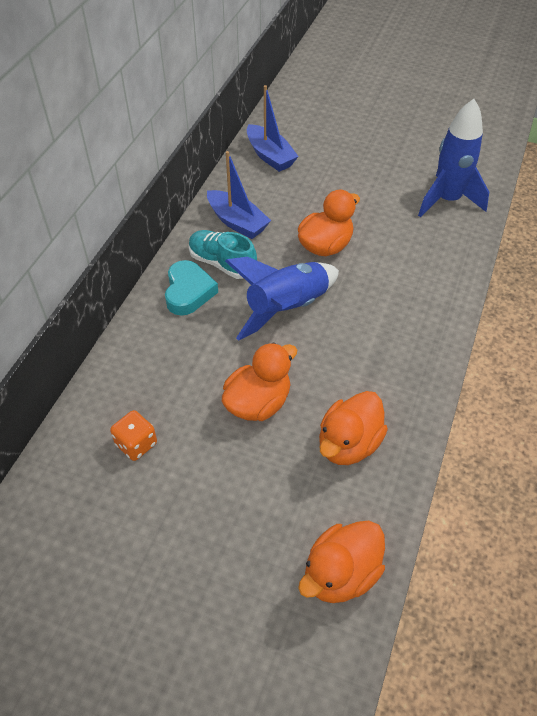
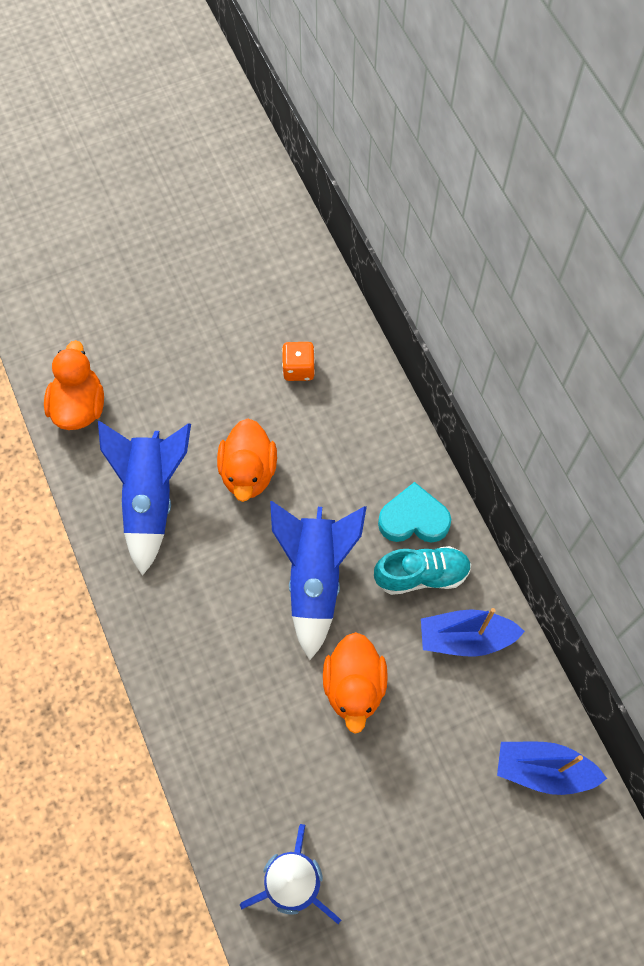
camera: 135 degrees right, 15 degrees up
turquoise heart [165,260,218,316] -> turquoise heart turned 135 degrees clockwise [378,482,451,543]
orange duck [319,391,388,465] -> blue rocket [98,421,191,576]

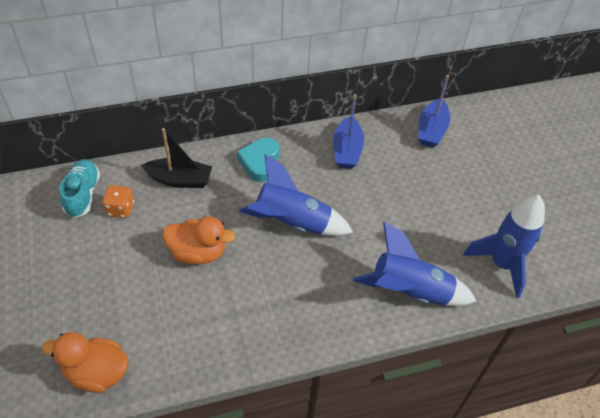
camera: 85 degrees left, 15 degrees down
blue rocket [98,421,191,576] -> blue rocket moved to [353,222,476,306]
orange duck [323,632,388,734] -> none
turquoise shoe [374,546,471,595] -> turquoise shoe moved to [59,159,100,218]
none -> black boat [141,128,212,188]

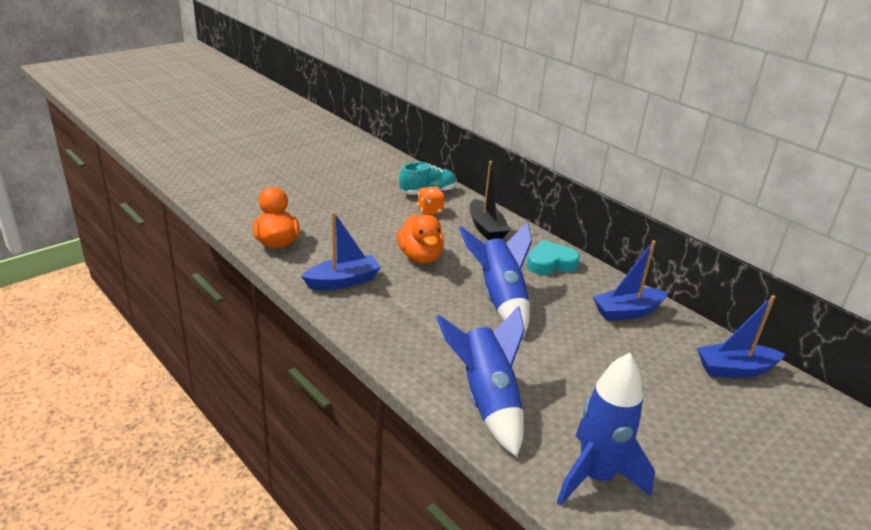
camera: 65 degrees right, 20 degrees down
none -> blue boat [301,212,381,290]

